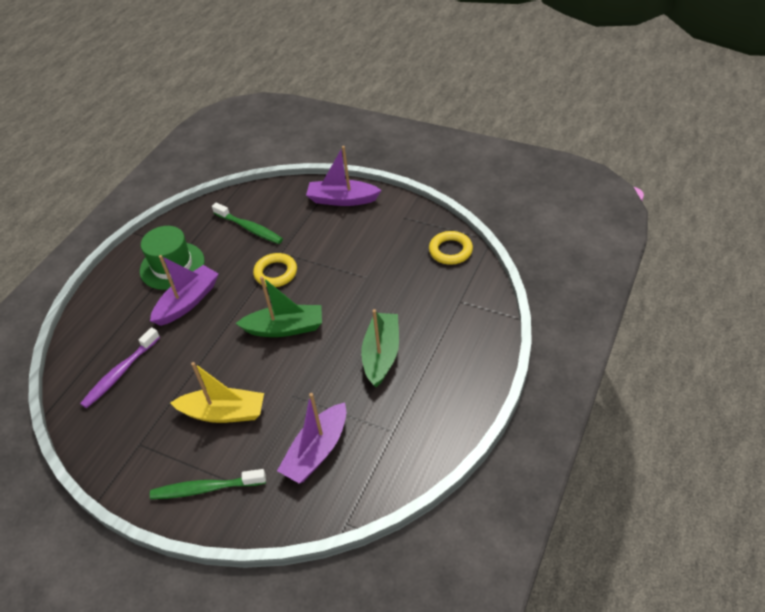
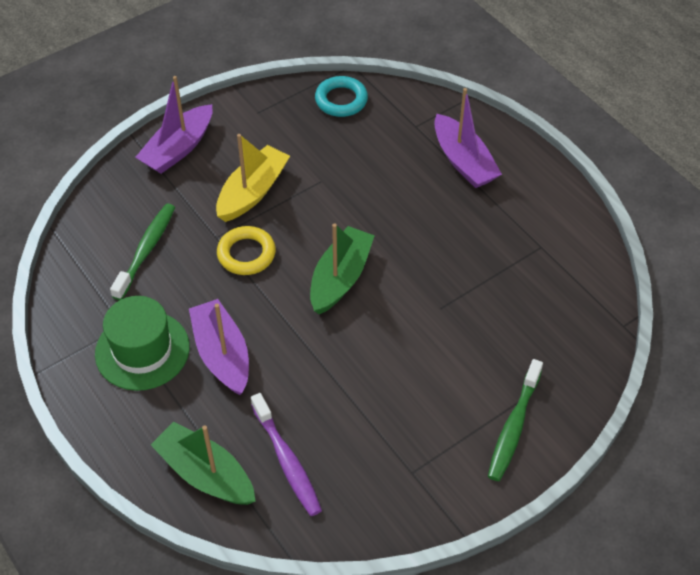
camera: 65 degrees left, 5 degrees up
yellow boat [170,362,264,423] -> yellow boat moved to [216,134,290,222]
green toothbrush [212,202,283,244] -> green toothbrush turned 45 degrees counterclockwise [110,204,175,300]
purple boat [277,393,346,483] -> purple boat moved to [434,88,502,188]
green boat [361,309,399,387] -> green boat moved to [151,422,256,505]
yellow ring [429,231,473,265] -> turquoise ring [315,76,368,117]

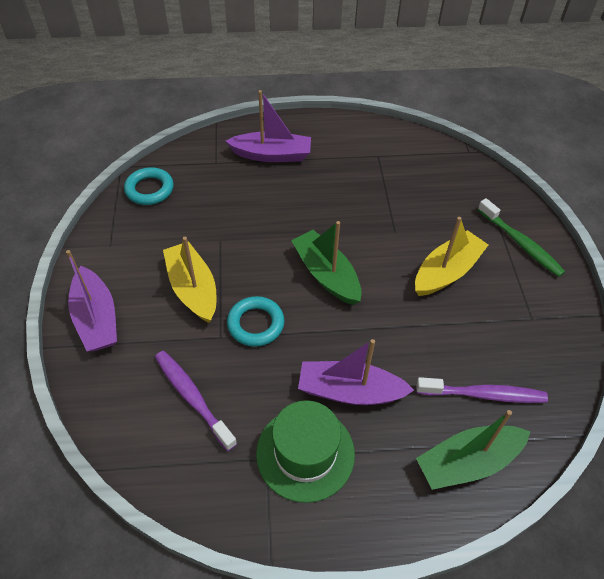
camera: 60 degrees left, 0 degrees up
green toothbrush [110,204,175,300] -> purple toothbrush [155,351,237,451]
yellow ring [217,226,276,275] -> turquoise ring [227,296,285,347]
none -> yellow boat [415,217,488,296]

